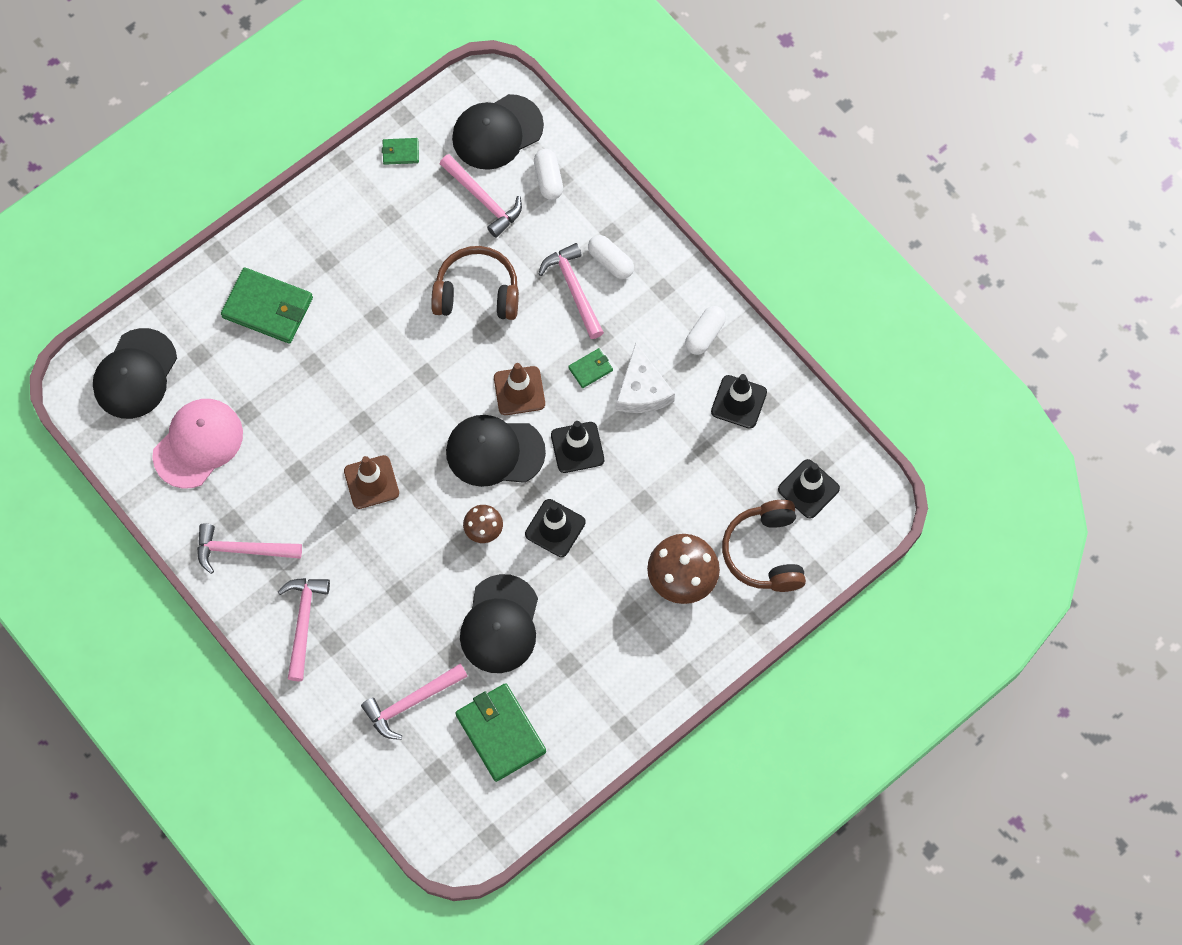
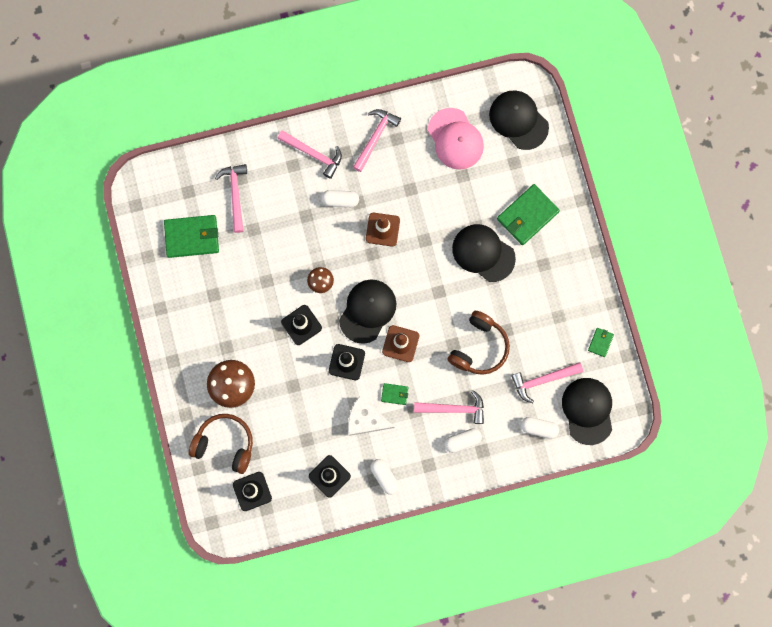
camera: 115 degrees right, 10 degrees up
black cap [460,574,538,673] -> black cap moved to [452,224,516,282]
green wallet [568,348,613,388] -> green wallet turned 75 degrees counterclockwise [381,383,408,405]
none -> white capsule [321,190,359,207]

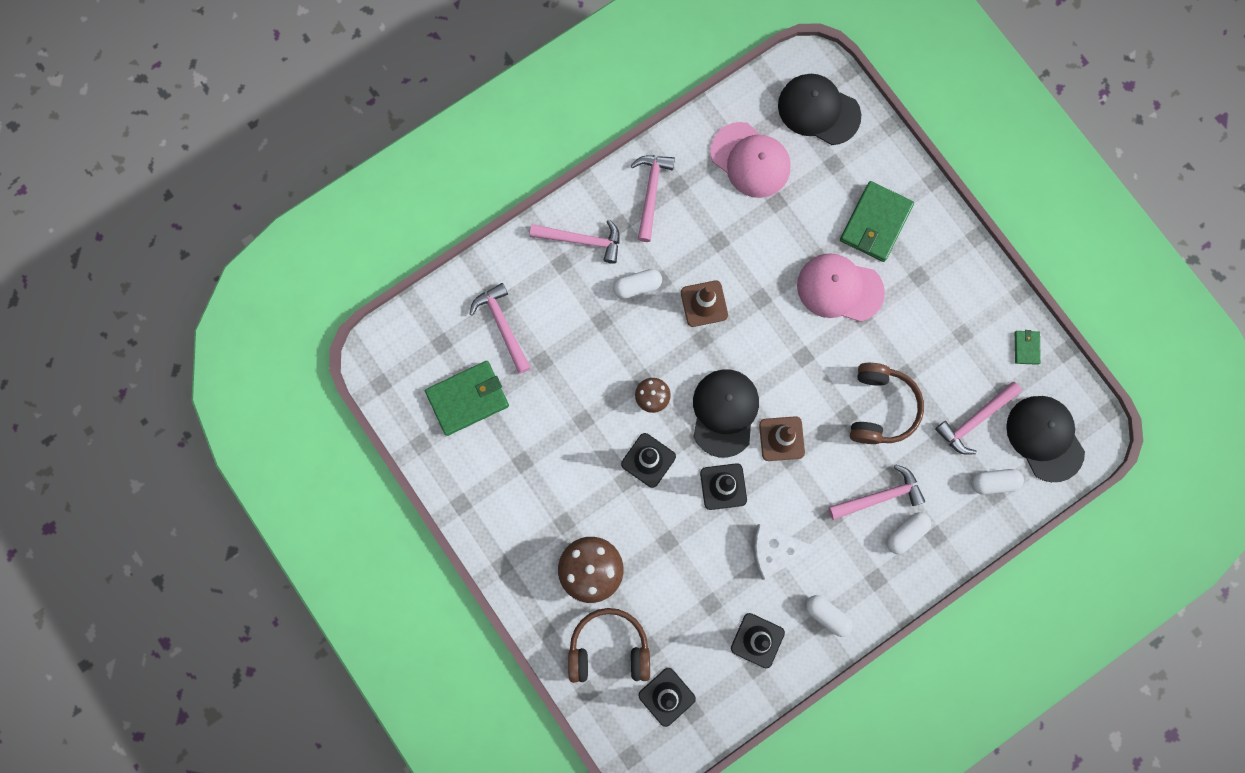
camera: 20 degrees left, 0 degrees up
green wallet [381,383,408,405] -> none
black cap [452,224,516,282] -> pink cap [797,253,885,322]

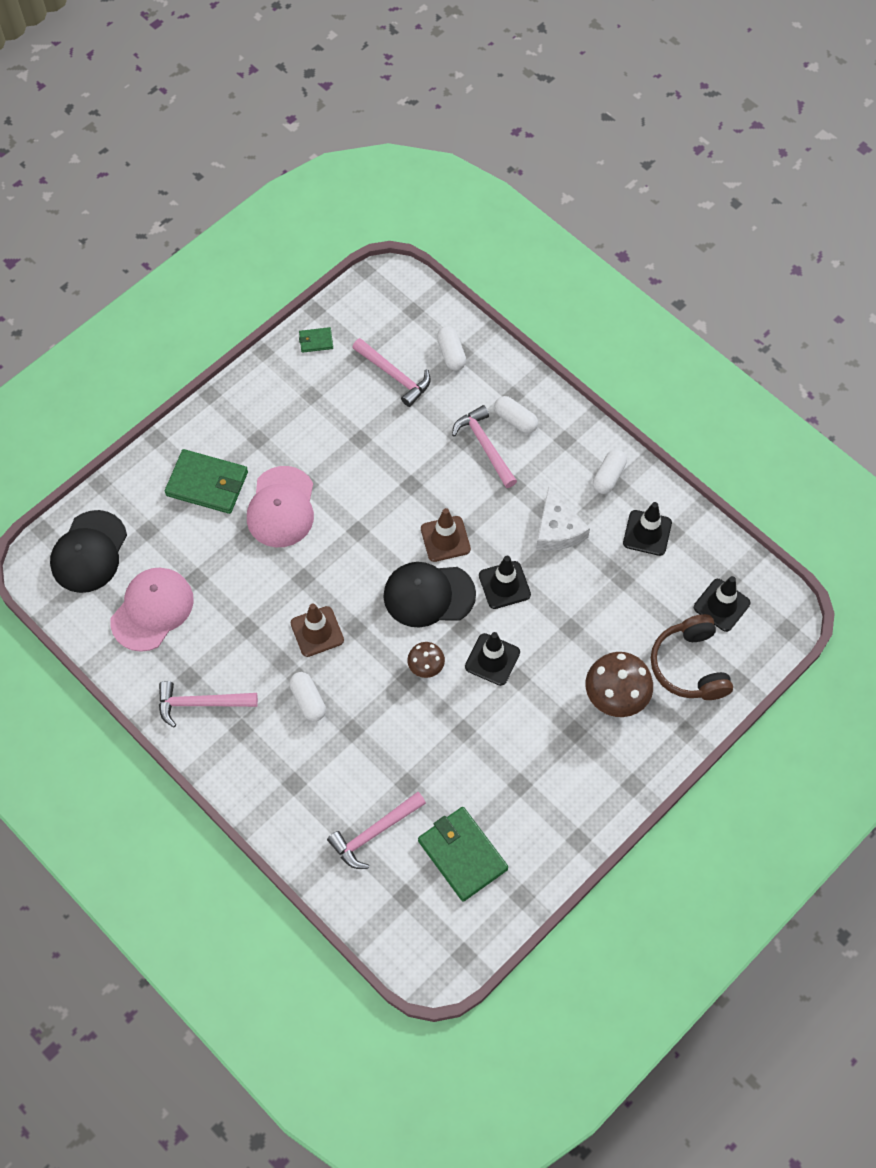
camera: 100 degrees left, 15 degrees down
pink hammer [530,219,620,264] -> none
brown headphones [850,363,924,444] -> none
black cap [1006,396,1085,482] -> none

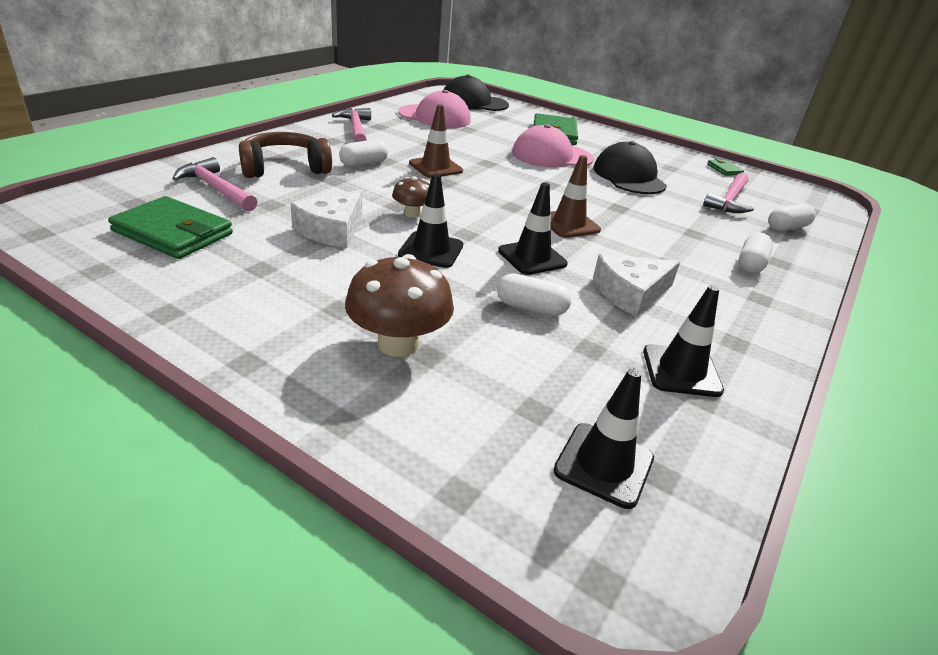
camera: 75 degrees right, 30 degrees down
black cap [383,562,476,627] -> black cap moved to [594,141,667,194]
green wallet [418,807,508,902] -> green wallet turned 75 degrees clockwise [108,196,233,259]
pink hammer [452,405,517,488] -> none
white capsule [593,449,627,494] -> white capsule moved to [497,273,572,316]
brown headphones [651,614,733,700] -> brown headphones moved to [239,132,332,178]
none -> white cheese [290,190,362,248]

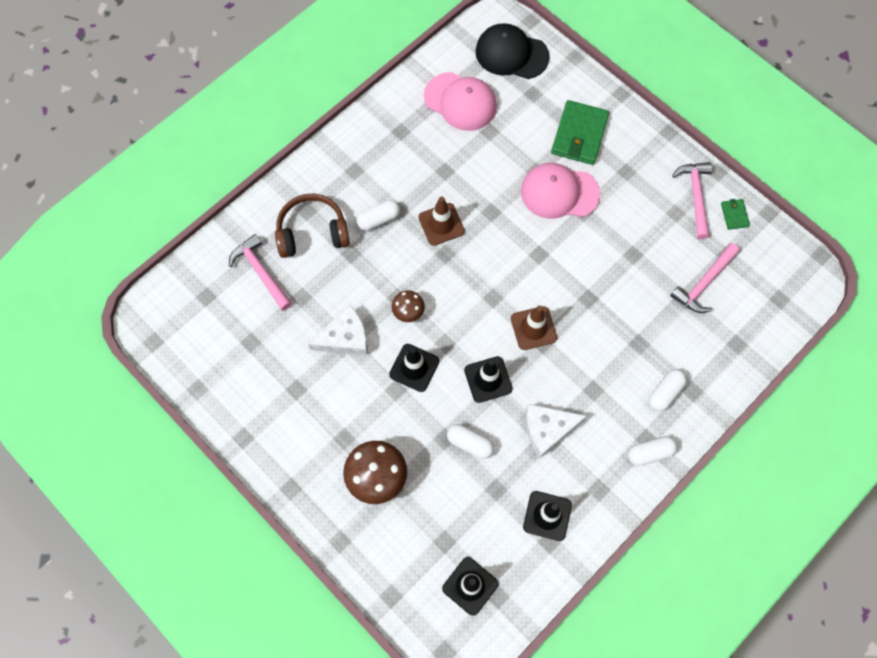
camera: 15 degrees right, 35 degrees up
green wallet [108,196,233,259] -> none
white cheese [290,190,362,248] -> white cheese turned 150 degrees counterclockwise [308,305,368,355]
pink hammer [332,108,371,142] -> pink hammer moved to [672,162,712,239]
black cap [594,141,667,194] -> none
white capsule [768,203,816,231] -> white capsule moved to [628,436,677,466]

